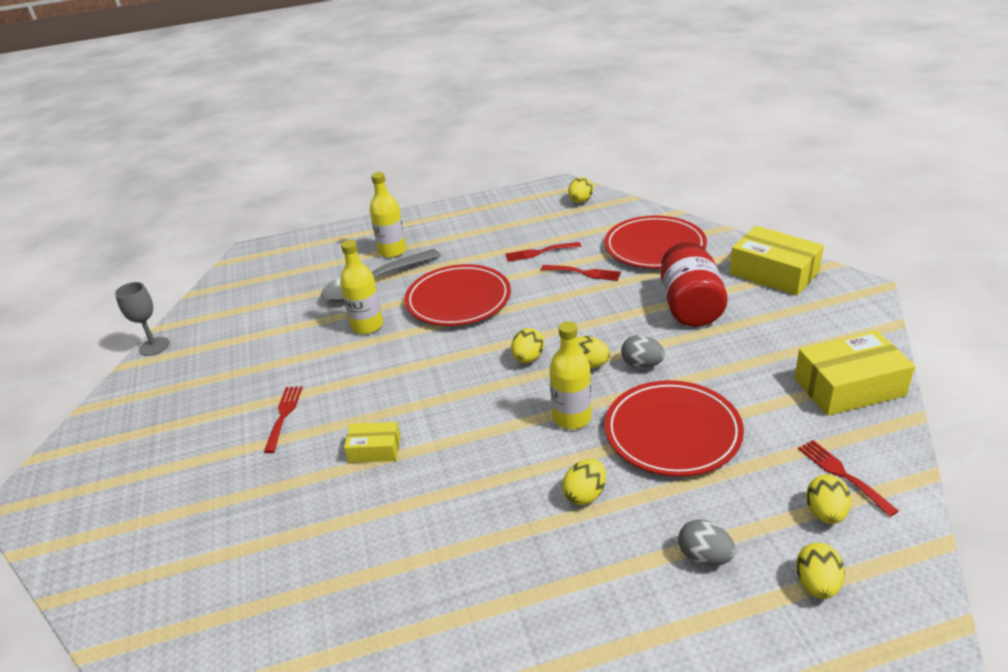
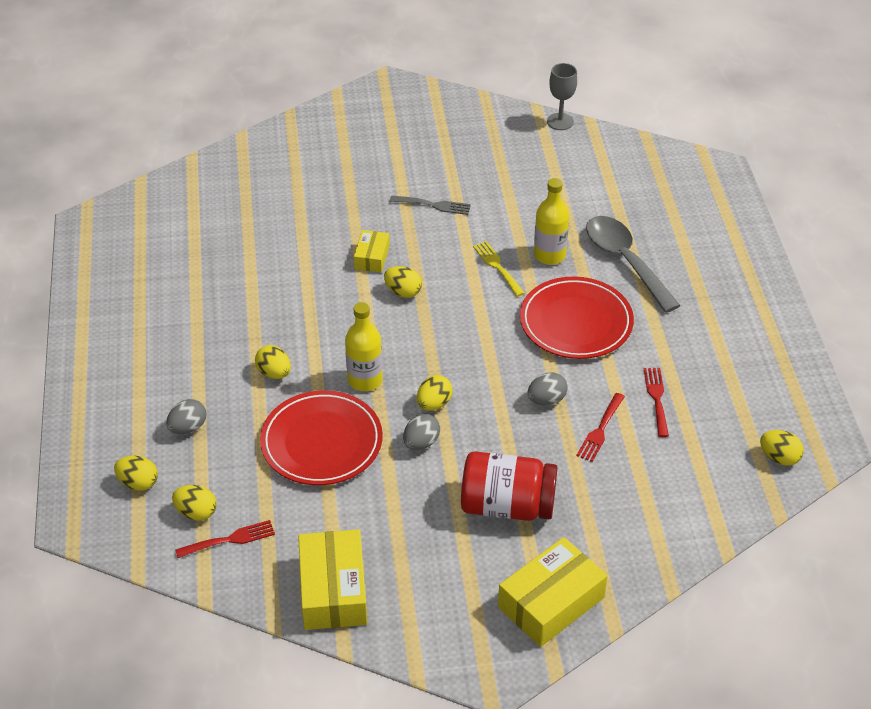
camera: 95 degrees right, 10 degrees up
red fork [264,386,303,453] -> grey fork [390,196,471,215]
yellow bottle [370,172,407,258] -> none
yellow egg [511,328,544,363] -> yellow egg moved to [384,266,422,298]
red plate [604,216,707,269] -> none
none -> yellow fork [473,241,525,297]
none -> grey egg [528,372,568,405]

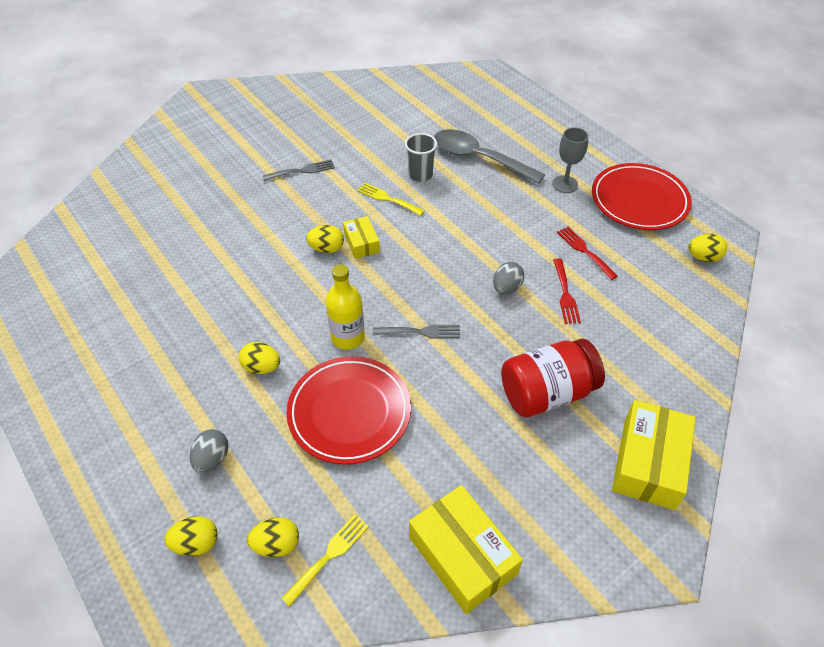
camera: 30 degrees left, 5 degrees up
red fork [175,520,275,558] -> yellow fork [281,514,369,606]
yellow box [354,230,390,272] -> yellow box moved to [343,216,380,259]
grey egg [403,414,440,450] -> none
yellow egg [417,375,453,411] -> grey fork [373,325,460,339]
red plate [520,276,634,359] -> red plate moved to [592,163,692,230]
yellow bottle [534,178,569,265] -> grey cup [405,133,437,182]
grey goblet [547,63,577,130] -> grey goblet moved to [552,127,589,193]

